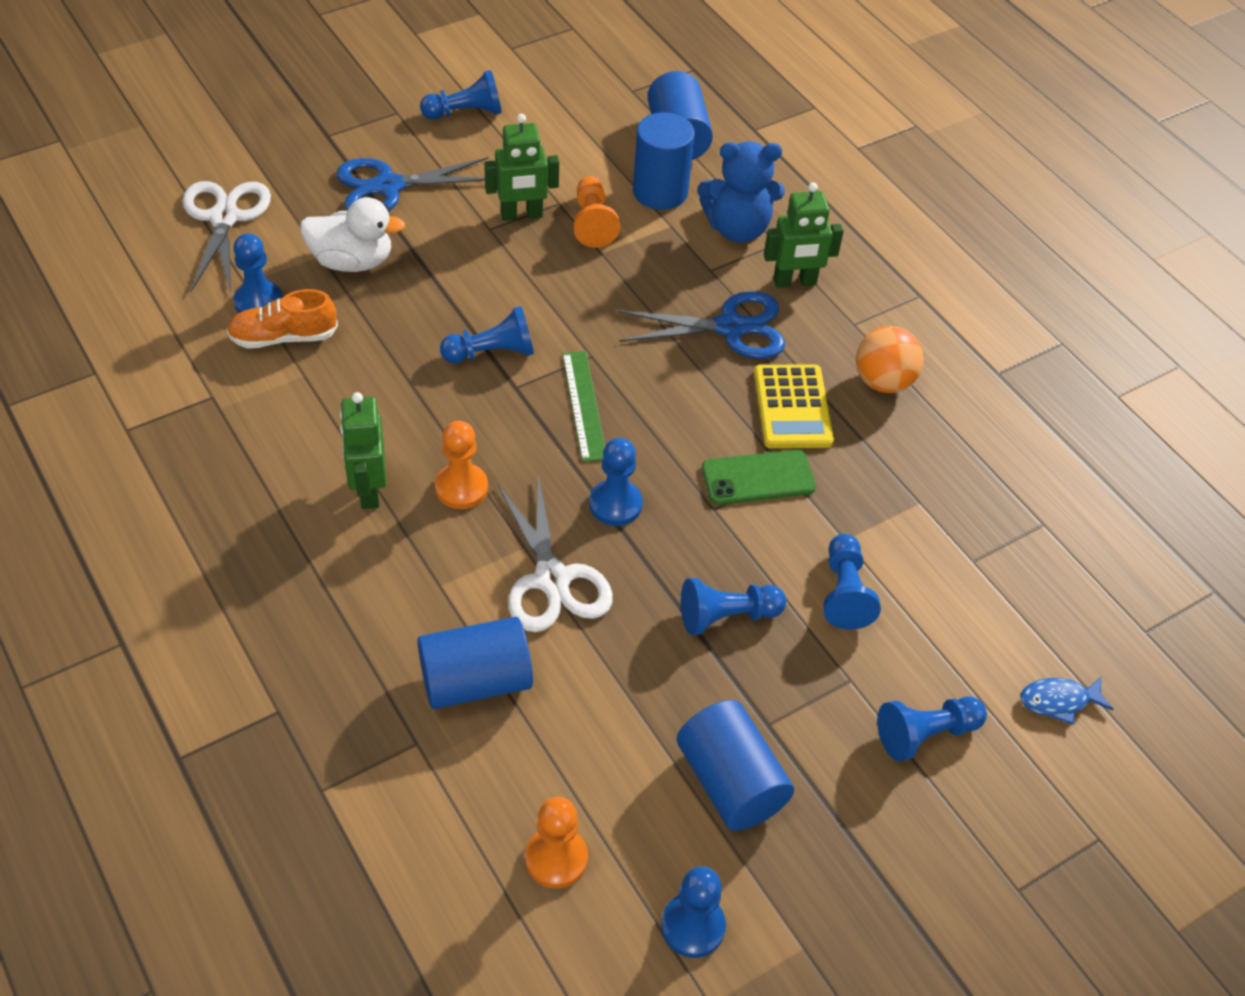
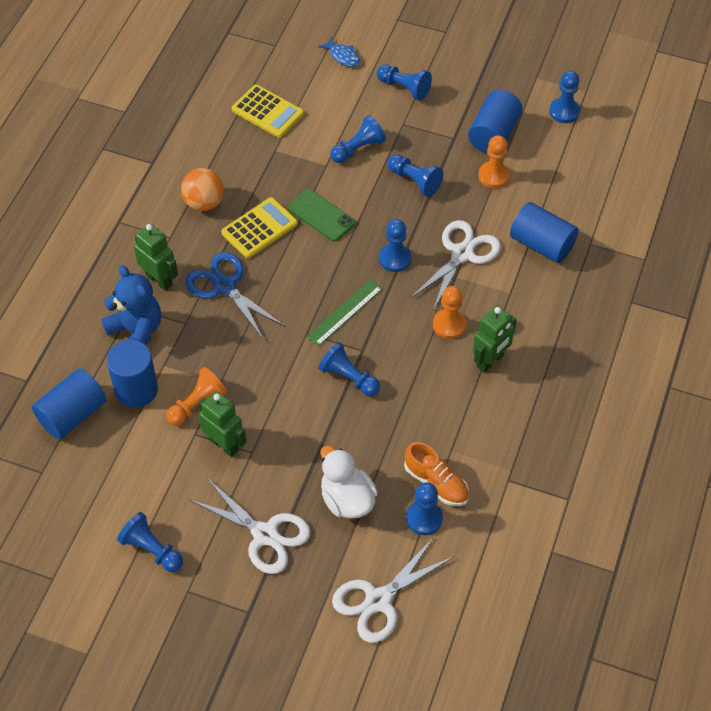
camera: 125 degrees left, 5 degrees up
blue scissors [336,157,488,211] -> white scissors [190,478,311,574]
orange pawn [525,797,588,889] -> orange pawn moved to [478,135,510,188]
none -> yellow calculator [232,85,304,138]

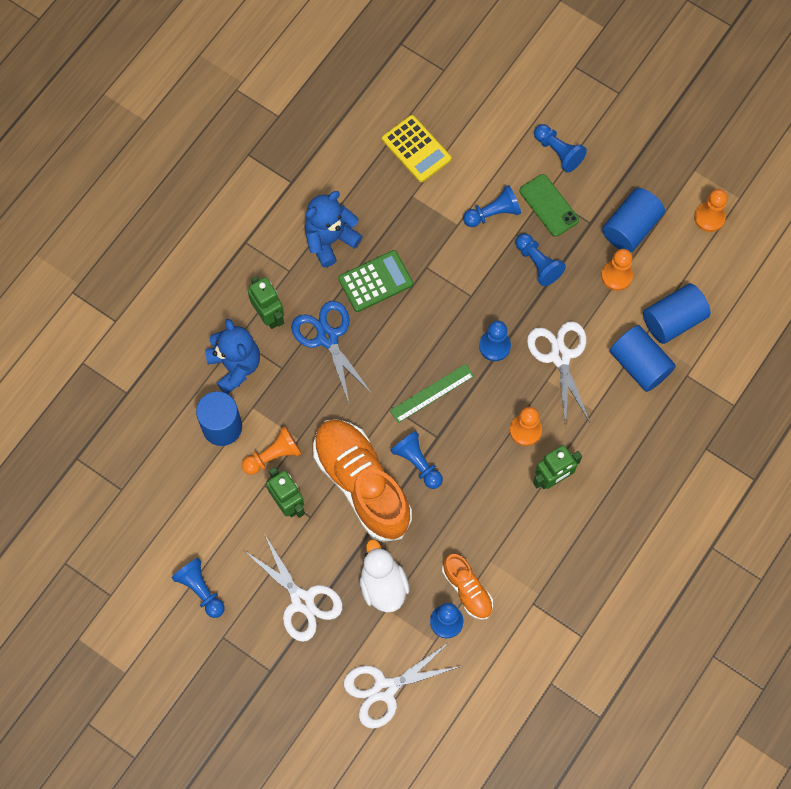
camera: 15 degrees right, 15 degrees up
blue cylinder [32,369,107,439] -> blue cylinder moved to [643,283,711,344]
orange ball [181,168,224,211] -> blue teddy bear [305,191,363,268]
yellow calculator [221,197,298,258] -> green calculator [338,250,413,312]
green phone [288,189,355,241] -> green phone moved to [519,174,579,237]
blue fish [318,37,360,67] -> none
white scissors [411,220,501,311] -> white scissors turned 60 degrees counterclockwise [527,321,591,428]
blue pawn [549,71,580,123] -> orange pawn [694,189,728,232]
none -> orange shoe [313,419,412,542]

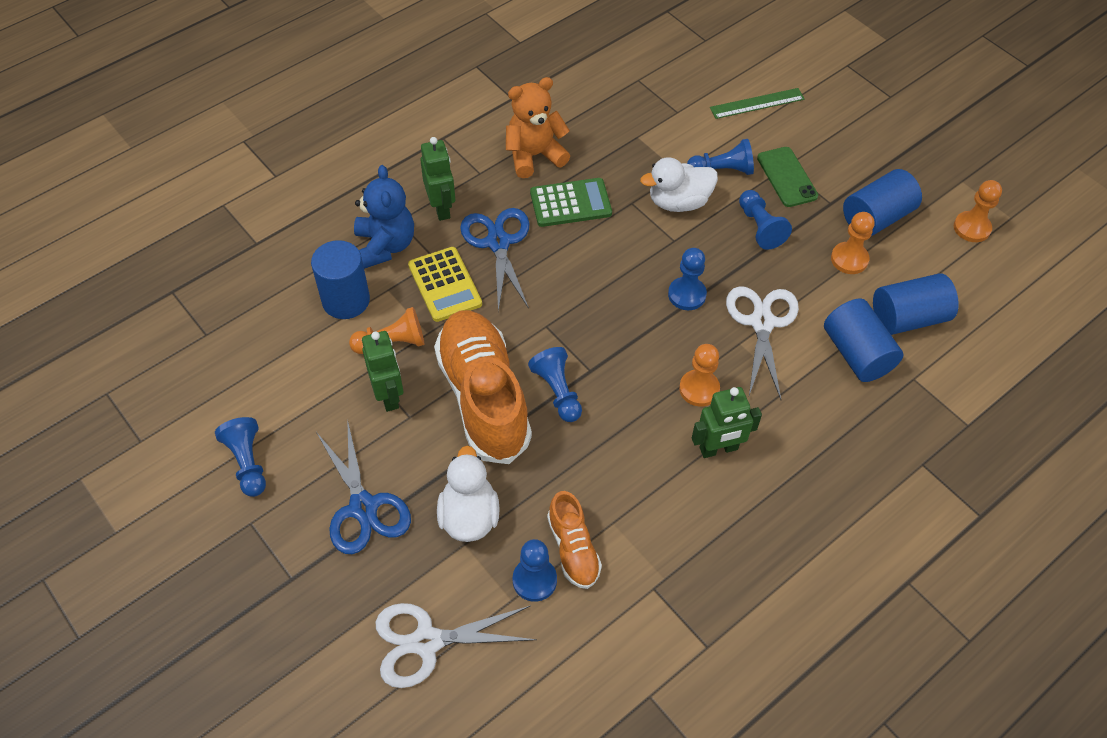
camera: 15 degrees right, 15 degrees down
white scissors [245,535,343,642] -> blue scissors [316,419,411,554]
blue teddy bear [305,191,363,268] -> orange teddy bear [506,77,570,178]
yellow calculator [382,115,451,182] -> yellow calculator moved to [408,247,482,322]
green ruler [390,364,474,423] -> green ruler moved to [710,88,805,119]
blue pawn [534,124,587,173] -> none
none -> white duck [640,157,718,212]

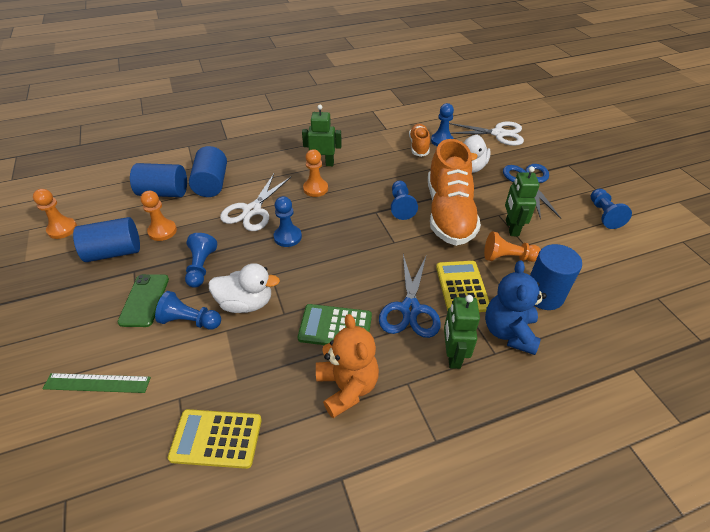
camera: 160 degrees left, 10 degrees down
orange teddy bear [506,77,570,178] -> orange teddy bear turned 105 degrees counterclockwise [316,314,379,418]
none -> yellow calculator [168,409,262,469]

